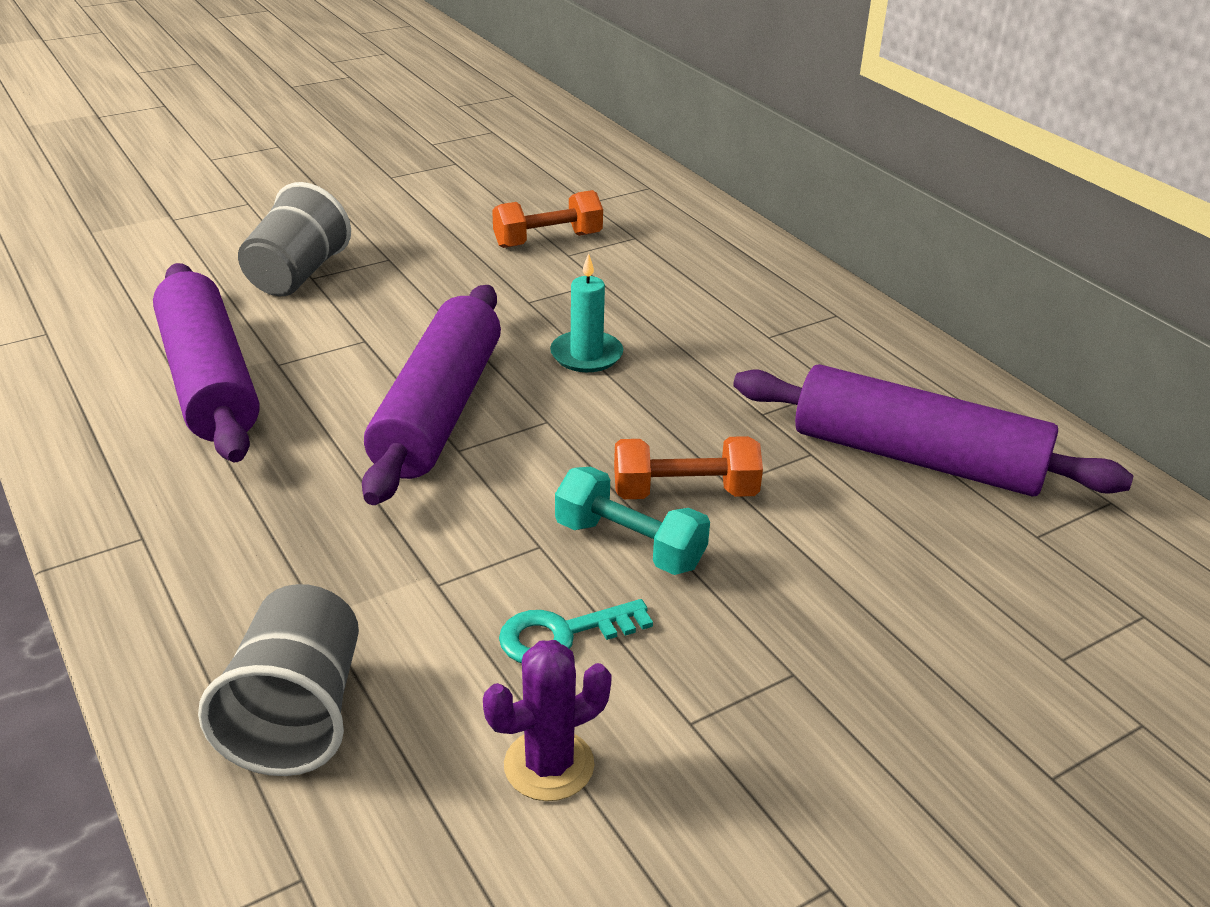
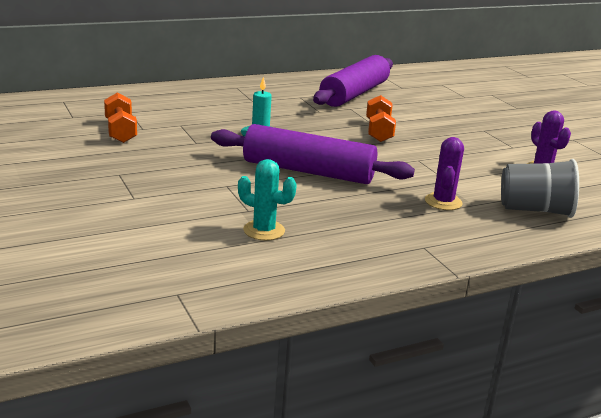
camera: 85 degrees left, 10 degrees down
purple rolling pin [153,263,260,462] -> turquoise cactus [238,159,297,241]
grey cup [238,182,351,296] -> none
turquoise key [499,599,653,663] -> none
turquoise dumbbell [555,467,710,575] -> none
none -> purple cactus [425,137,464,210]

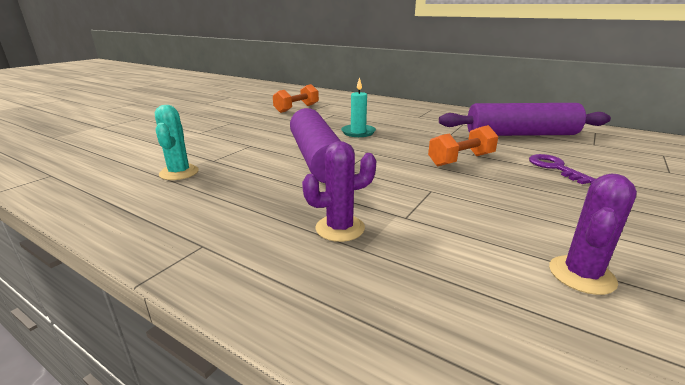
camera: 60 degrees right, 0 degrees up
grey cup [501,159,579,218] -> none
none -> purple key [529,154,596,184]

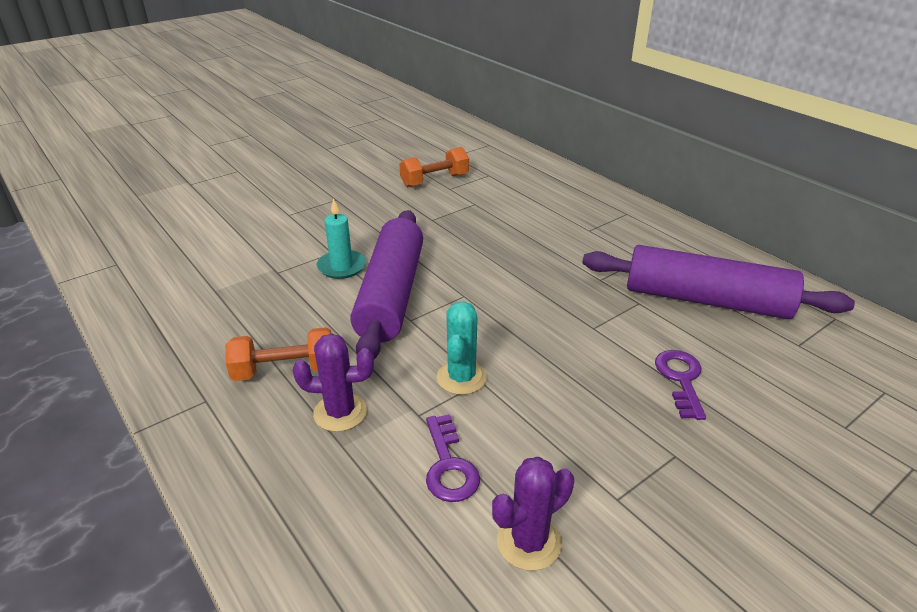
camera: 20 degrees right, 10 degrees up
turquoise cactus [155,105,199,180] -> turquoise cactus moved to [437,301,487,395]
turquoise candle [341,77,376,137] -> turquoise candle moved to [317,198,366,279]
orange dumbbell [428,125,498,166] -> orange dumbbell moved to [225,327,331,381]
none -> purple key [426,414,480,502]

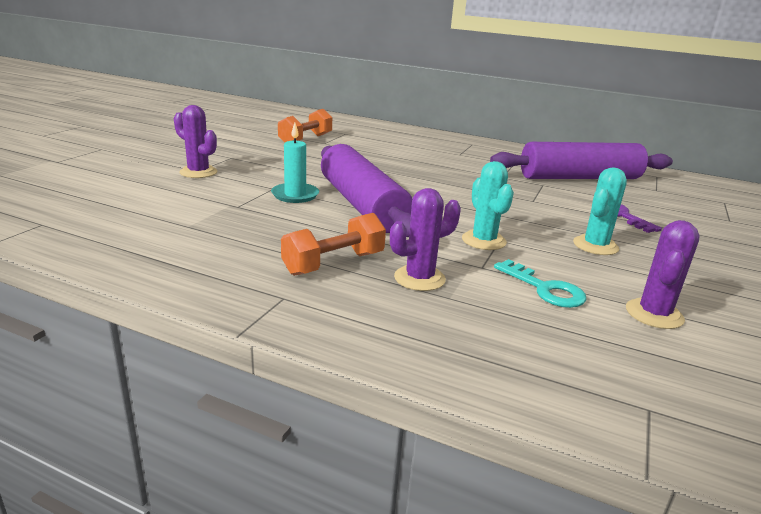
camera: 30 degrees left, 10 degrees down
purple key [426,414,480,502] -> turquoise key [494,259,586,308]
none -> purple cactus [174,105,217,178]
none -> turquoise cactus [573,167,627,255]

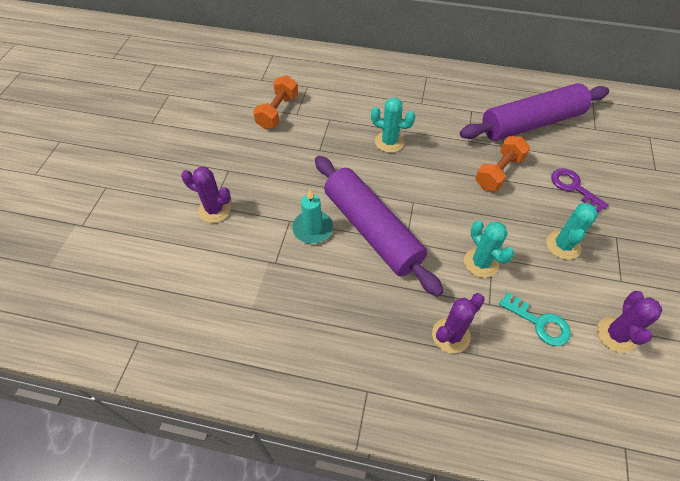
camera: 10 degrees left, 30 degrees up
orange dumbbell [281,213,386,276] -> orange dumbbell moved to [475,136,530,191]
none -> turquoise cactus [371,97,415,153]

